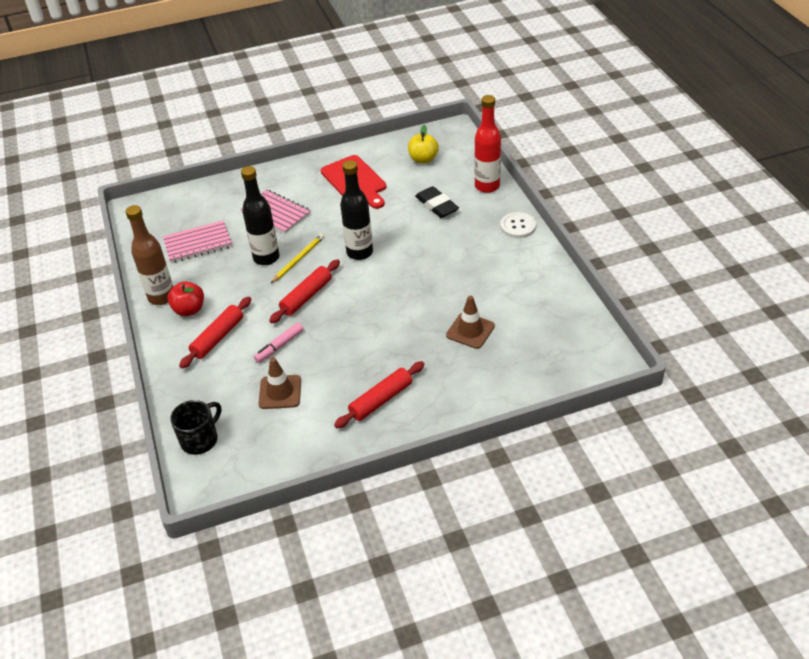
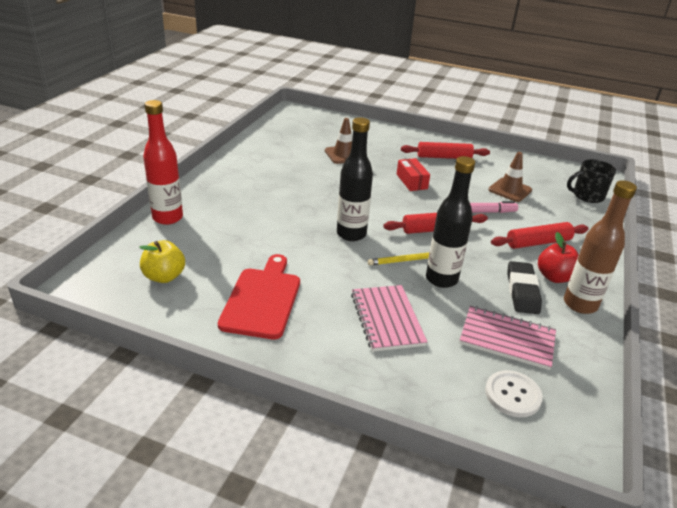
camera: 145 degrees left, 10 degrees down
black eraser [415,186,459,218] -> black eraser moved to [507,261,542,314]
white button [500,212,536,238] -> white button moved to [485,370,543,417]
none -> red box [397,158,430,191]

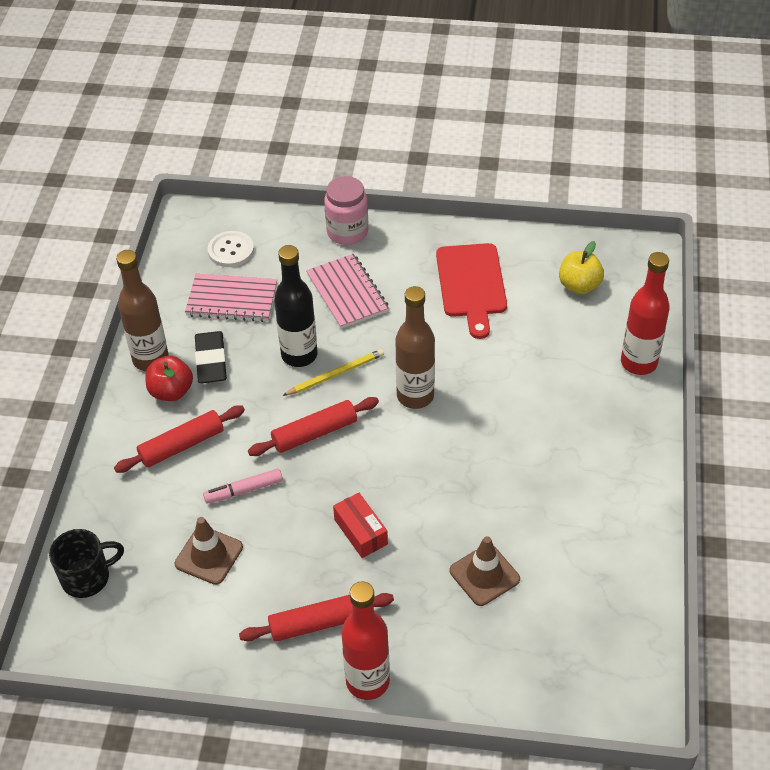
camera: 170 degrees right, 15 degrees up
black bottle [337,117,373,241] -> brown bottle [395,286,435,409]
none -> pink jar [324,176,368,245]
none -> red bottle [341,581,390,700]

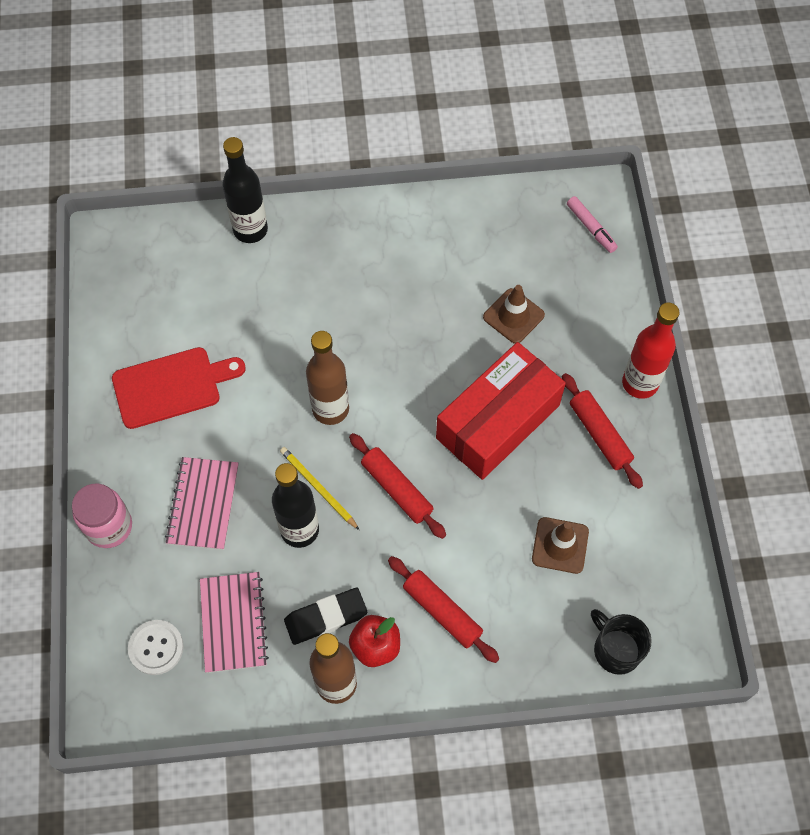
camera: 105 degrees left, 15 degrees up
pink marker [203,468,283,504] -> pink marker moved to [567,196,618,253]
pink notebook [306,254,389,329] -> pink notebook turned 45 degrees counterclockwise [165,457,239,550]
red box [333,492,388,558] -> red box [436,342,566,480], size x2.28
yellow apple [559,241,604,294] -> none
red bottle [621,252,670,375] -> black bottle [222,137,268,243]

